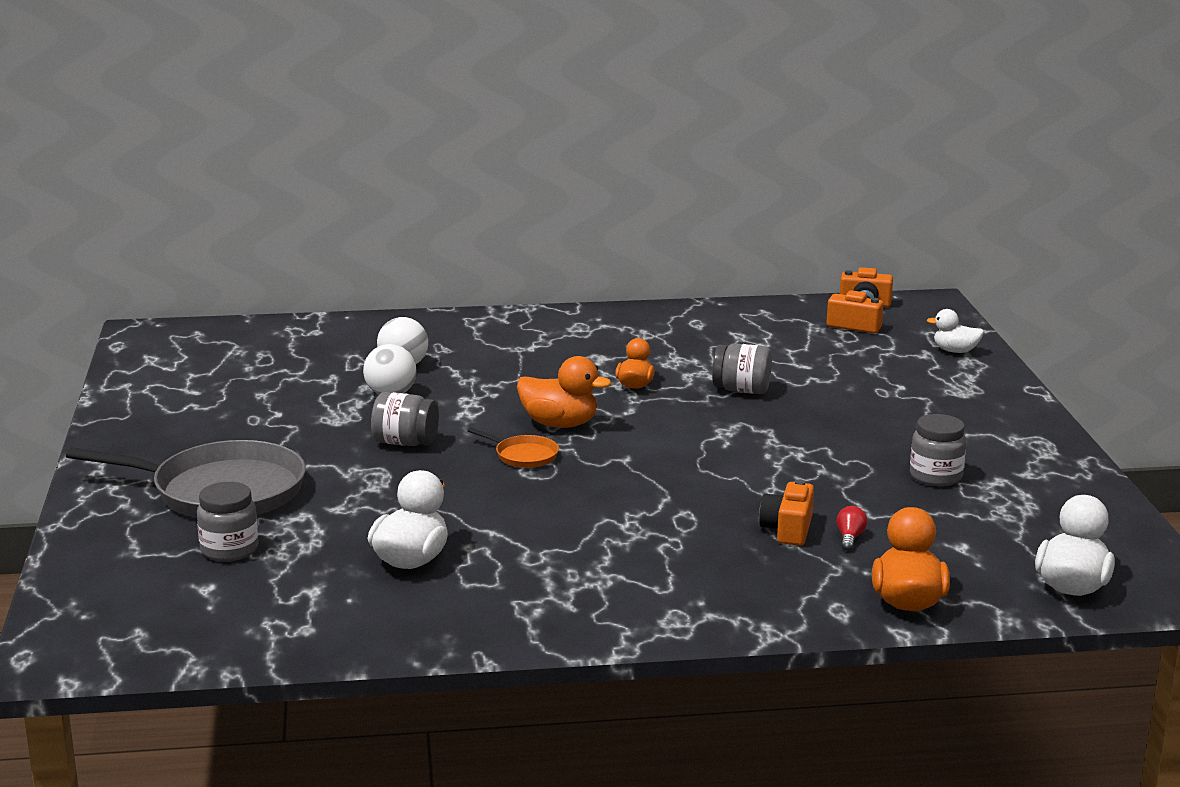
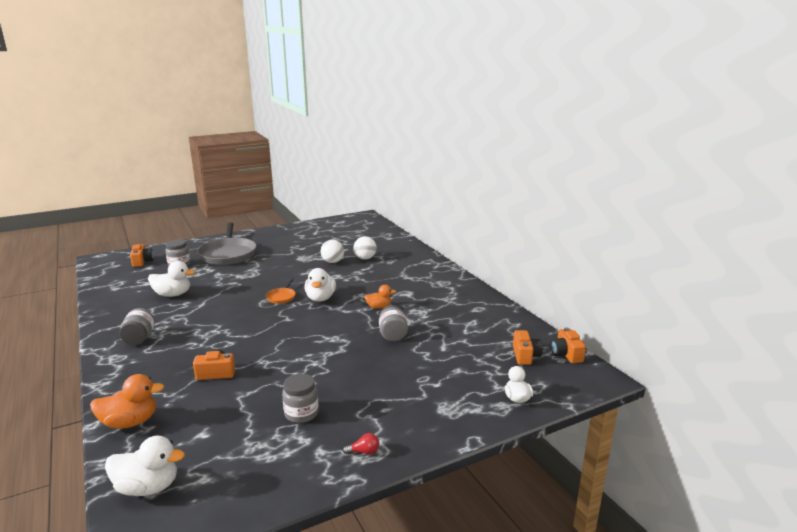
camera: 70 degrees right, 0 degrees up
grey jar [371,392,439,446] -> grey jar moved to [120,308,155,345]
orange duck [517,356,611,428] -> white duck [304,268,336,302]
red light bulb [836,506,867,551] -> red light bulb moved to [343,433,379,454]
none -> orange camera [130,244,154,267]

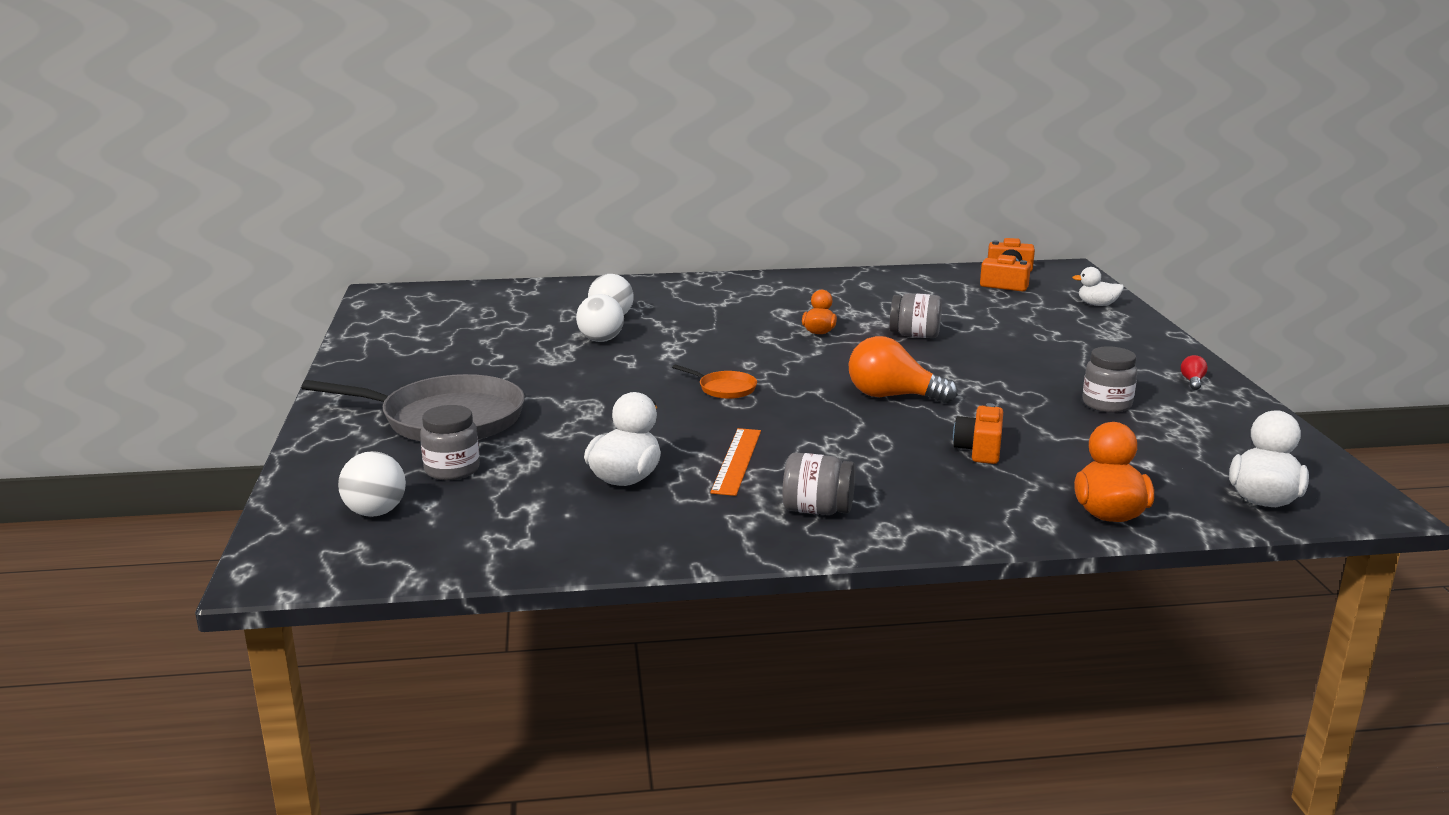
camera: 70 degrees left, 0 degrees up
orange camera [130,244,154,267] -> white ball [338,451,406,517]
white duck [304,268,336,302] -> none
none -> orange ruler [710,428,761,496]
none -> orange light bulb [849,336,958,403]

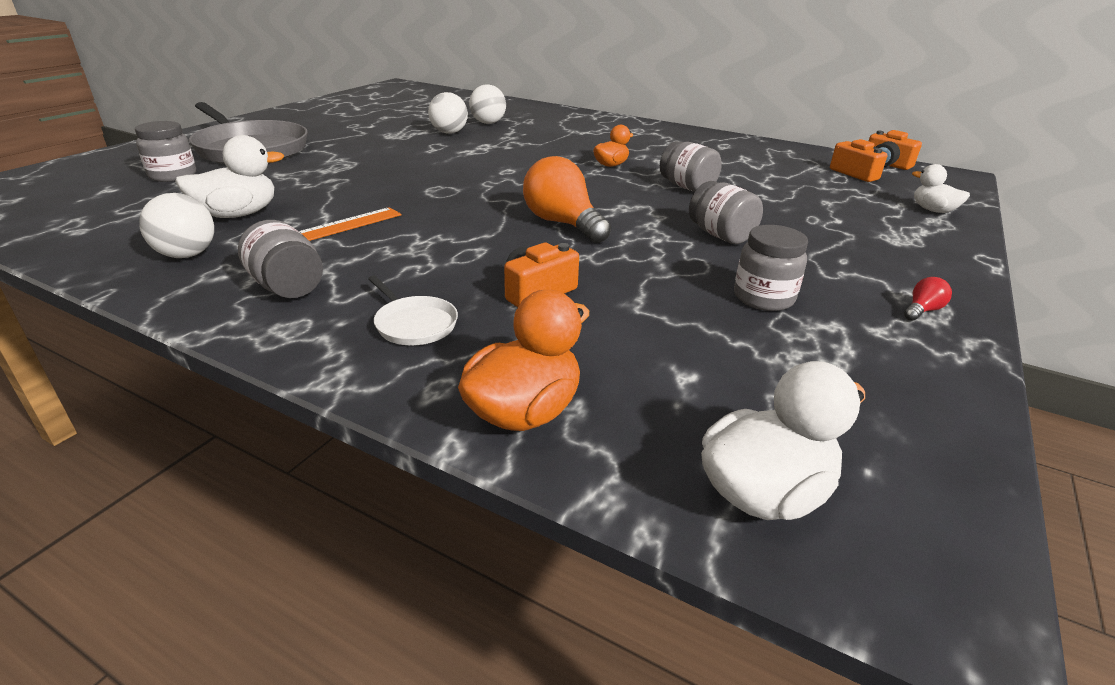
camera: 35 degrees right, 10 degrees up
white ball [338,451,406,517] -> white ball moved to [139,193,214,258]
orange pan [672,364,757,399] -> none
none -> white pan [368,276,458,345]
none -> grey jar [689,181,763,244]

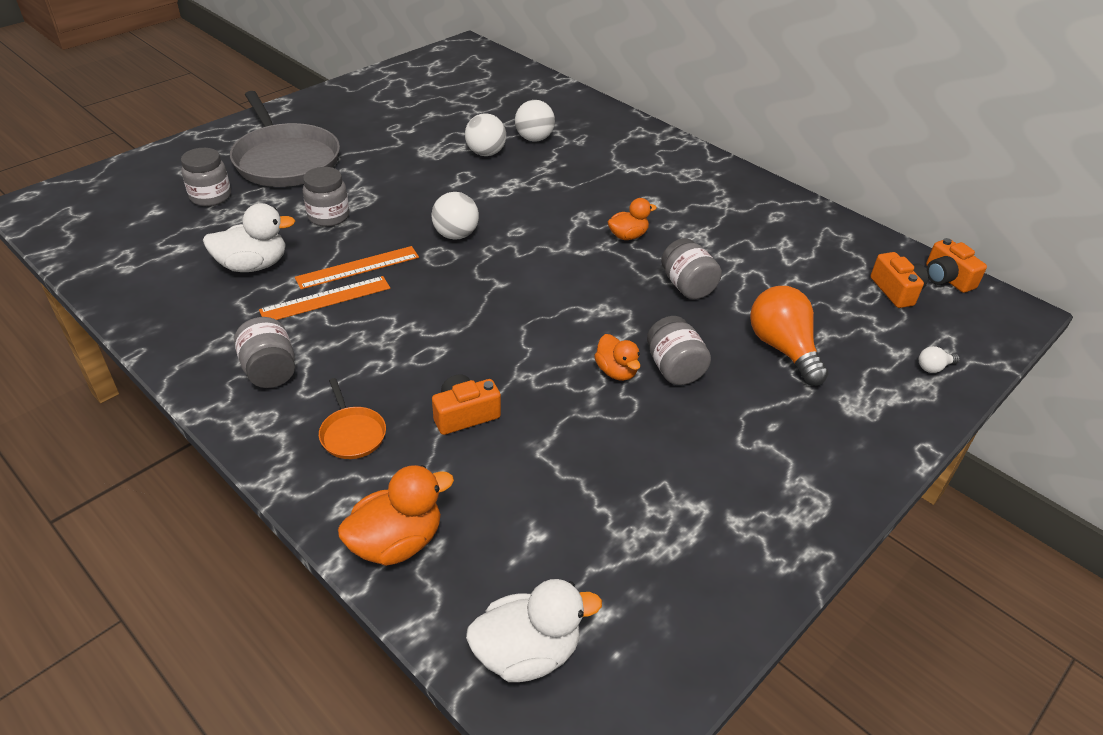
camera: 15 degrees right, 10 degrees up
white ball [139,193,214,258] -> white ball moved to [431,192,479,240]
white pan [368,276,458,345] -> orange pan [319,378,386,459]
orange light bulb [523,156,611,243] -> orange light bulb moved to [750,286,829,386]
grey jar [734,225,808,311] -> grey jar moved to [303,167,350,227]
red light bulb [904,277,952,321] -> none
white duck [912,164,970,213] -> white light bulb [919,346,960,373]
none -> orange ruler [295,246,419,289]
none -> orange duck [594,334,640,381]

